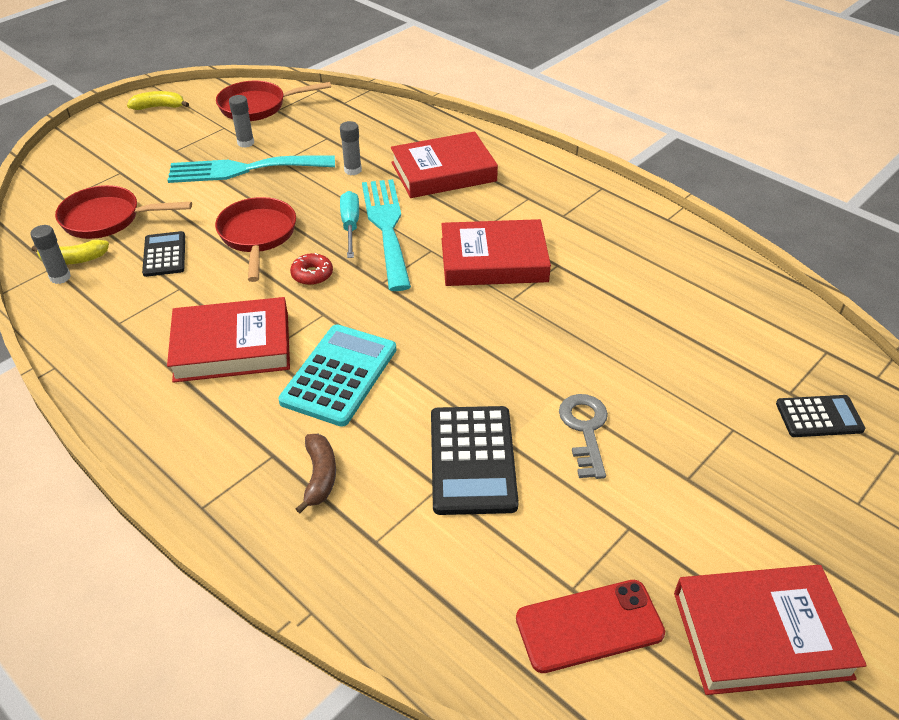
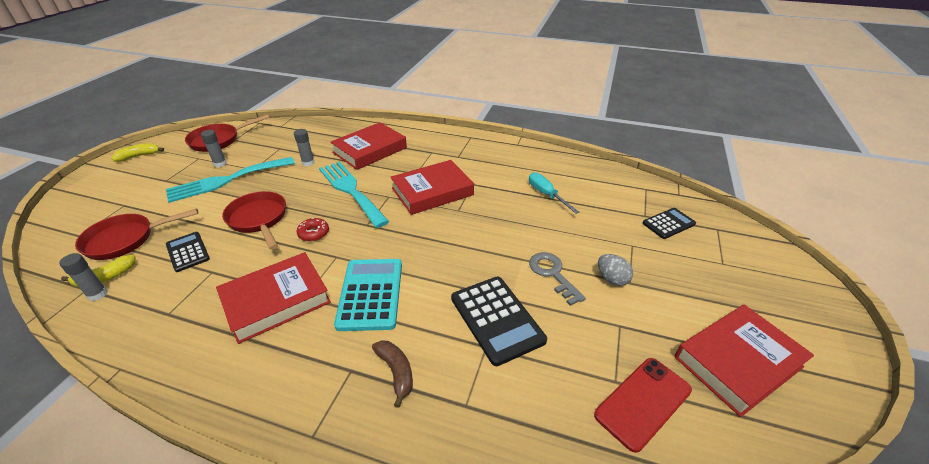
camera: 25 degrees left, 5 degrees down
turquoise screwdriver [340,191,359,258] -> turquoise screwdriver moved to [529,172,579,214]
none -> grey egg [598,254,633,286]

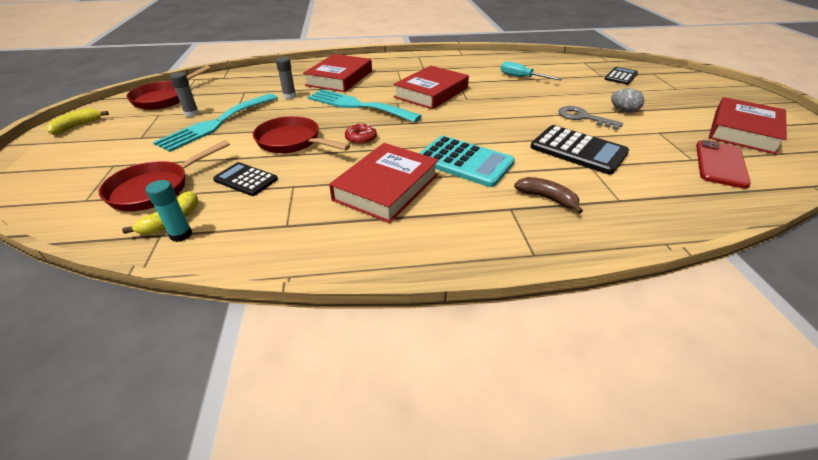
camera: 25 degrees left, 0 degrees up
grey glue stick [59,253,108,301] -> turquoise glue stick [146,180,192,242]
turquoise calculator [334,259,402,331] -> turquoise calculator turned 150 degrees clockwise [419,136,515,187]

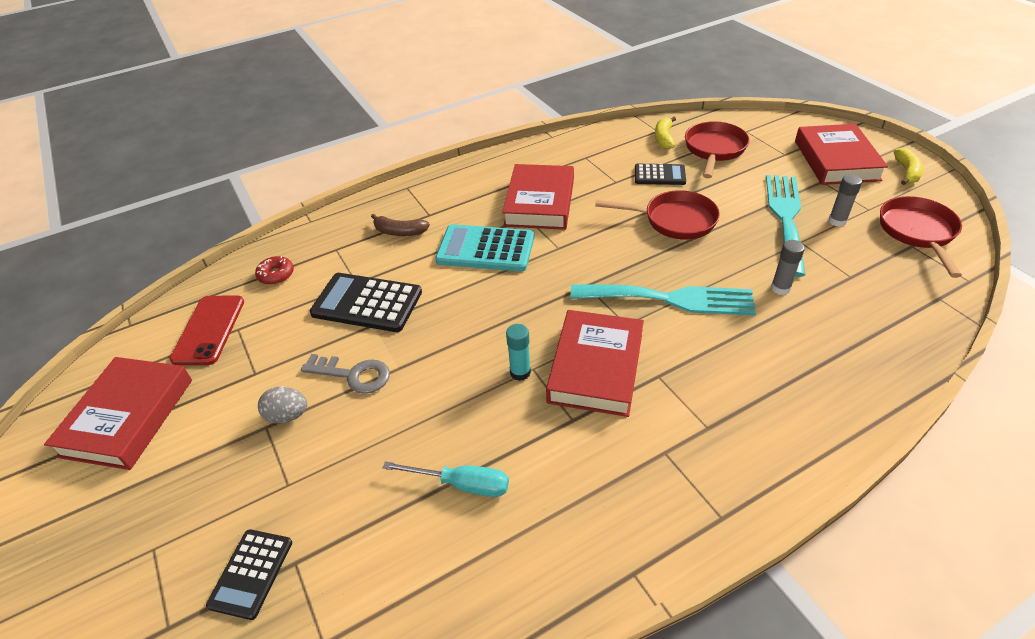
camera: 160 degrees right, 5 degrees up
turquoise glue stick [146,180,192,242] -> turquoise glue stick moved to [506,324,531,381]
red book [303,54,372,92] -> red book moved to [795,124,888,185]
red donut [345,124,377,145] -> red donut moved to [255,256,294,285]

